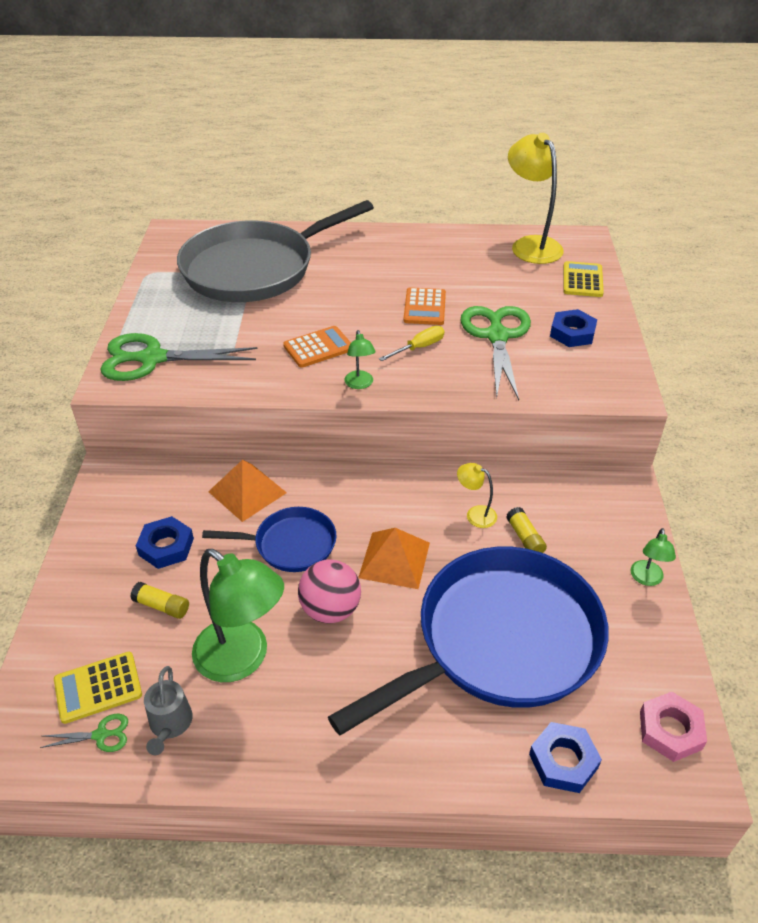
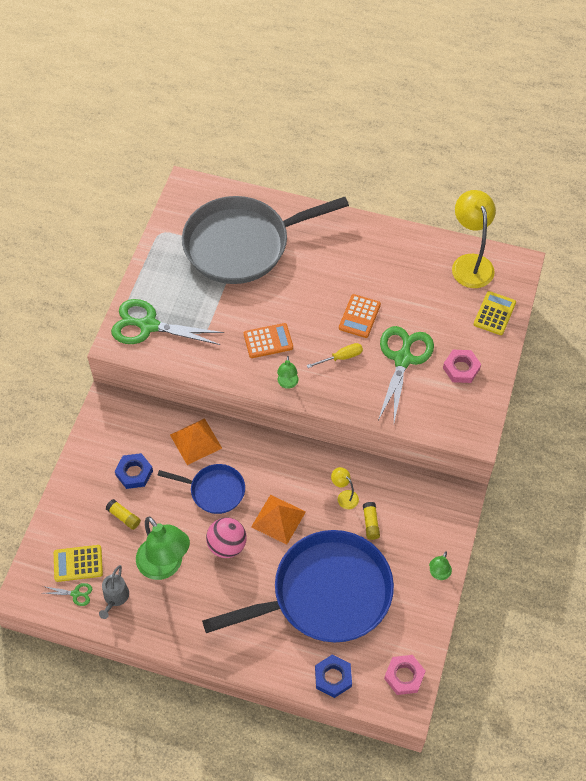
camera: 15 degrees right, 15 degrees up
blue nut [550,309,597,347] -> pink nut [443,350,481,383]

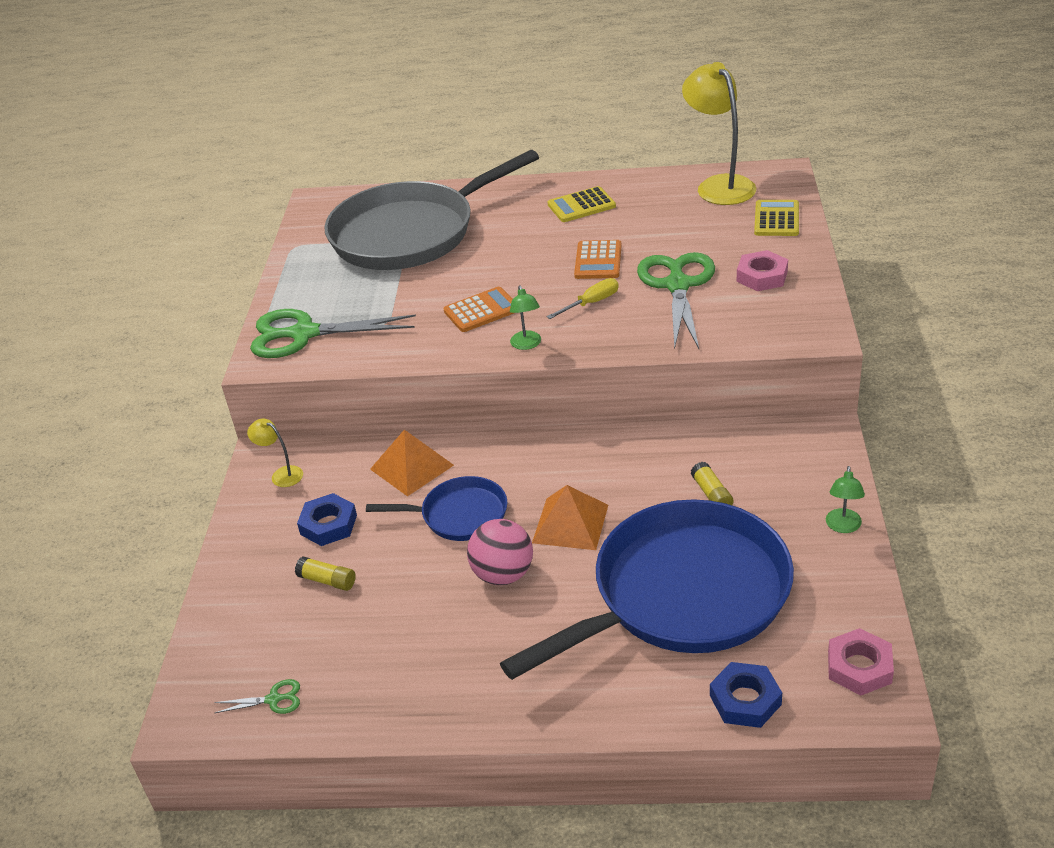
camera: 10 degrees left, 20 degrees down
yellow calculator [54,545,103,582] -> yellow calculator moved to [548,186,616,222]
grey watering can [99,565,129,619] -> none
green lamp [136,516,190,580] -> none
yellow lamp [331,467,359,509] -> yellow lamp moved to [247,419,303,487]

